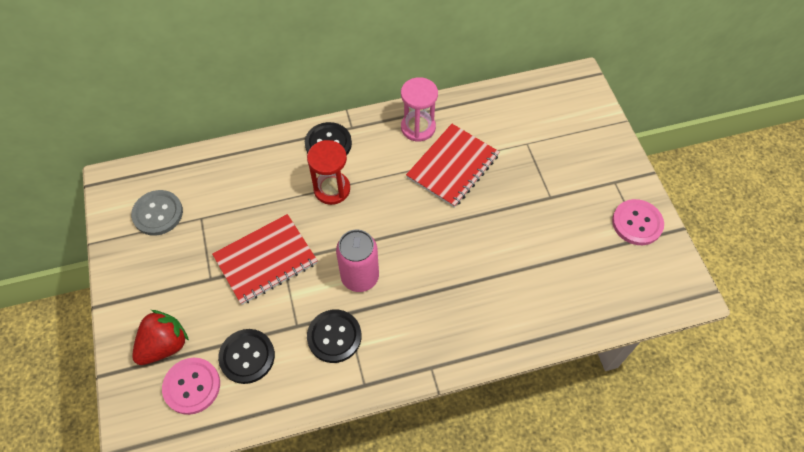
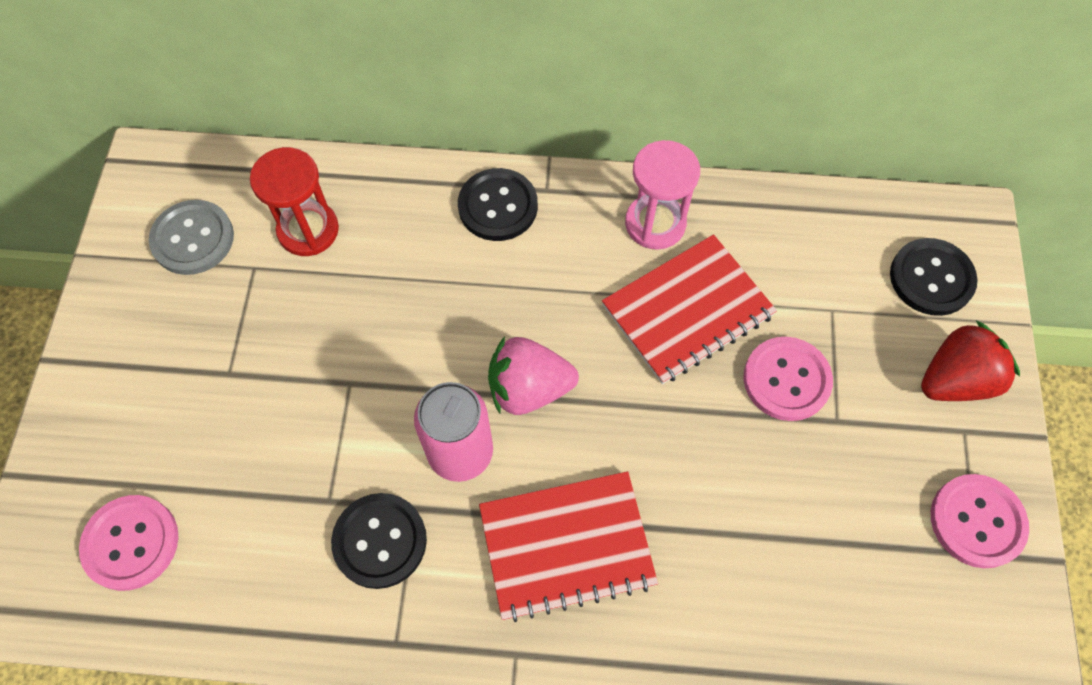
camera: 20 degrees right, 5 degrees up
red strawberry [132,310,189,365] -> red strawberry moved to [921,320,1020,401]
red notebook [212,214,318,305] -> red notebook moved to [479,471,658,622]
black button [218,329,275,384] -> black button moved to [890,238,978,316]
red hourglass [307,140,350,205] -> red hourglass moved to [250,147,339,256]
none -> pink strawberry [488,336,579,415]
none -> pink button [743,337,833,421]

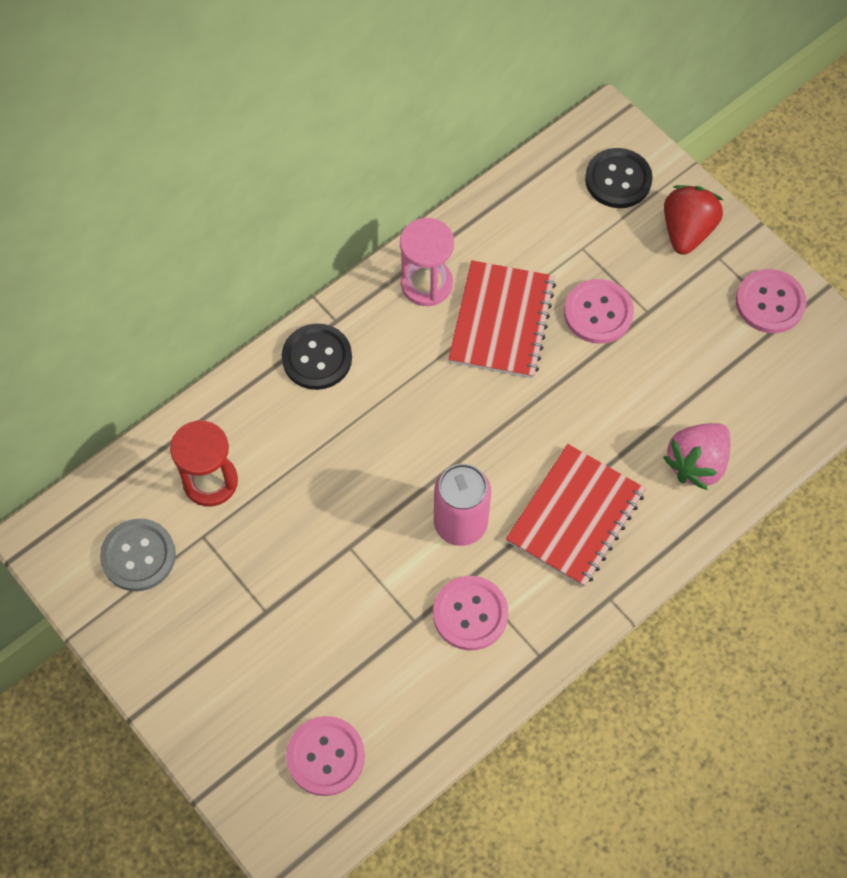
camera: 45 degrees left, 0 degrees up
black button [331,493,427,589] -> pink button [433,576,508,650]
pink strawberry [488,336,579,415] -> pink strawberry moved to [663,423,730,490]

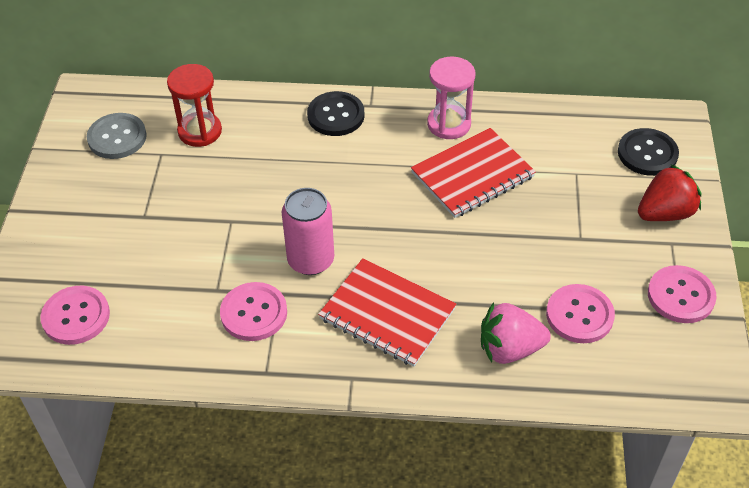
camera: 45 degrees right, 15 degrees down
red notebook [506,444,646,587] -> red notebook turned 45 degrees clockwise [318,258,456,367]
pink button [564,279,634,344] -> pink button moved to [546,284,615,343]

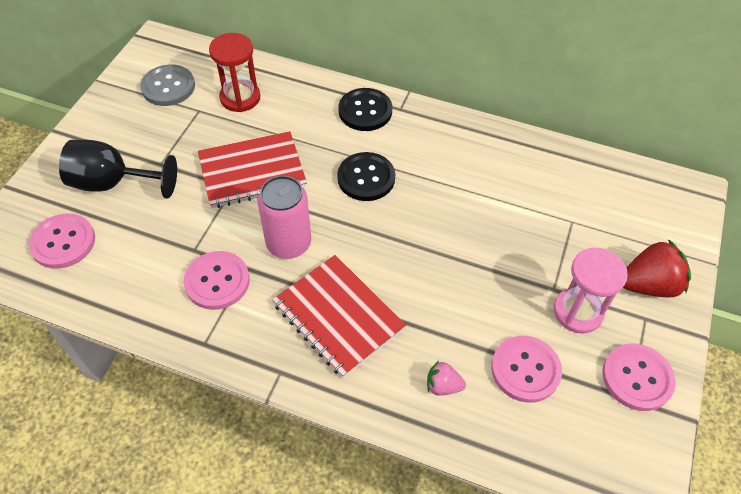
camera: 15 degrees right, 5 degrees up
red notebook [411,128,536,218] -> red notebook moved to [198,131,307,208]
pink hourglass [427,57,475,139] -> pink hourglass moved to [554,248,628,333]
pink strawberry [481,302,551,364] -> pink strawberry [427,361,466,396], size x0.55
black button [618,128,679,176] -> black button moved to [337,152,395,201]
none -> black goblet [59,140,177,198]

